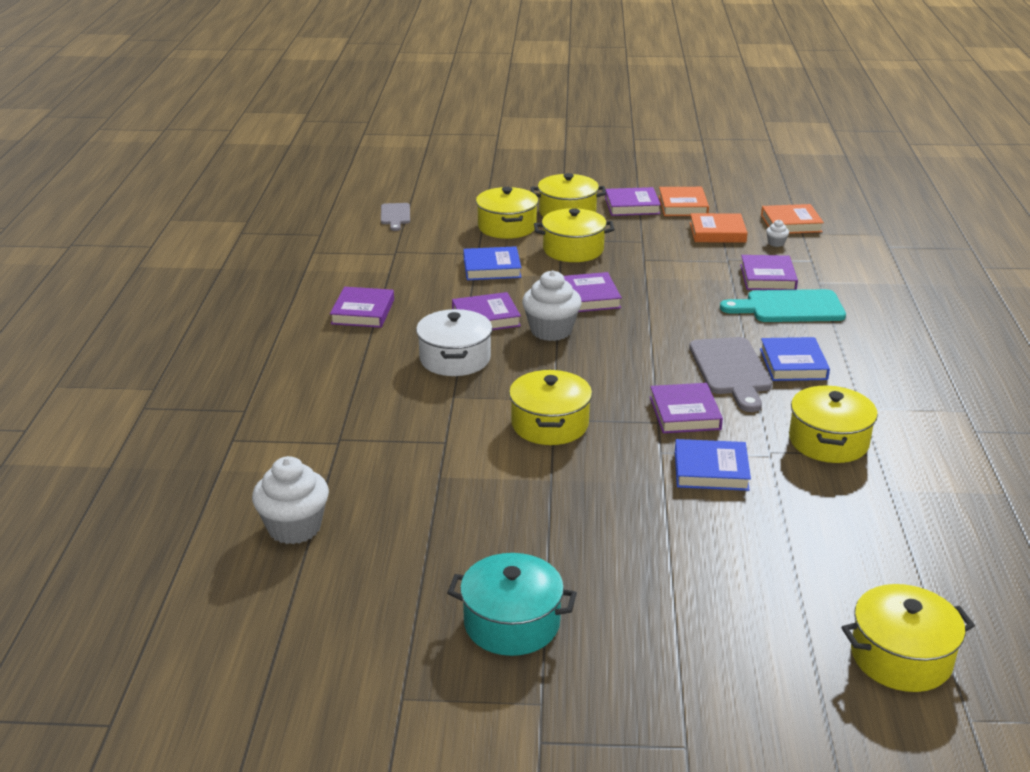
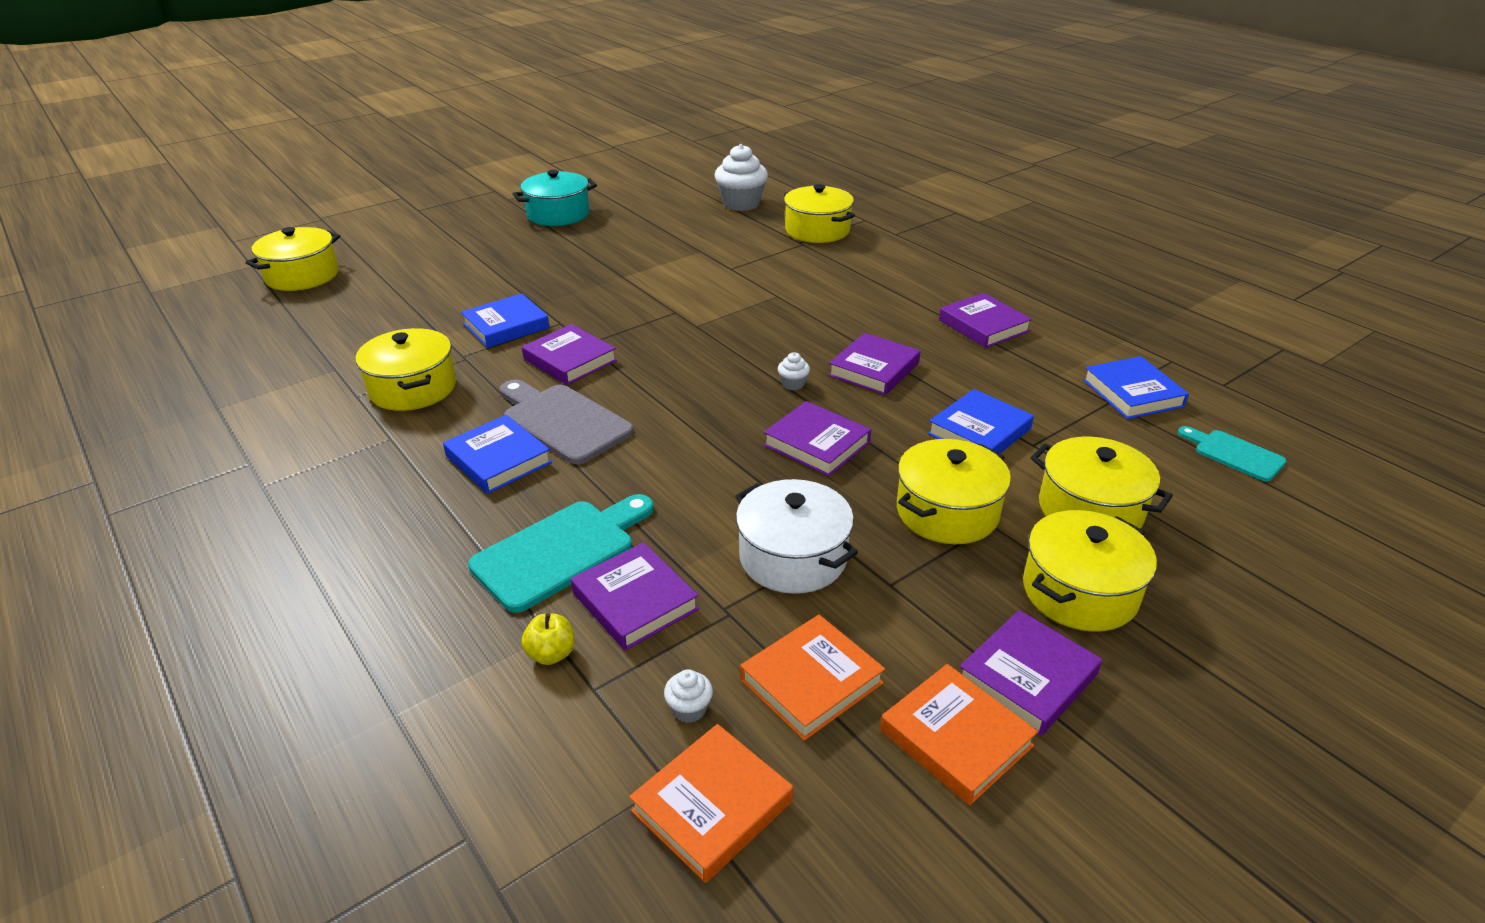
camera: 140 degrees right, 5 degrees up
grey cutting board [381,203,410,231] -> turquoise cutting board [1178,426,1286,482]
white pot [416,309,493,376] -> white pot moved to [735,479,858,594]
yellow pot [509,370,592,445] -> yellow pot moved to [784,184,855,243]
white cupcake [522,270,582,341] -> white cupcake [778,352,810,390], size x0.44
none -> yellow apple [521,613,575,665]
none -> blue book [1083,356,1189,419]

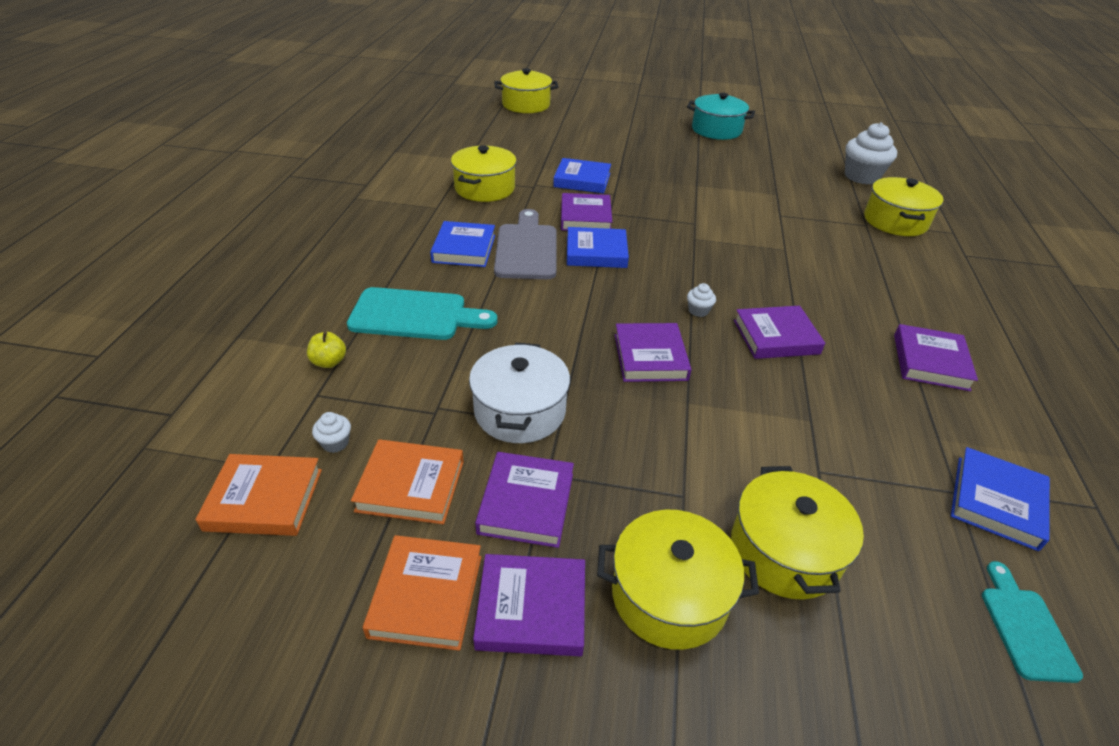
camera: 45 degrees right, 5 degrees up
purple book [571,542,699,650] -> purple book moved to [475,452,574,548]
yellow pot [897,439,1011,544] -> none
blue book [928,389,1034,453] -> blue book moved to [567,227,629,268]

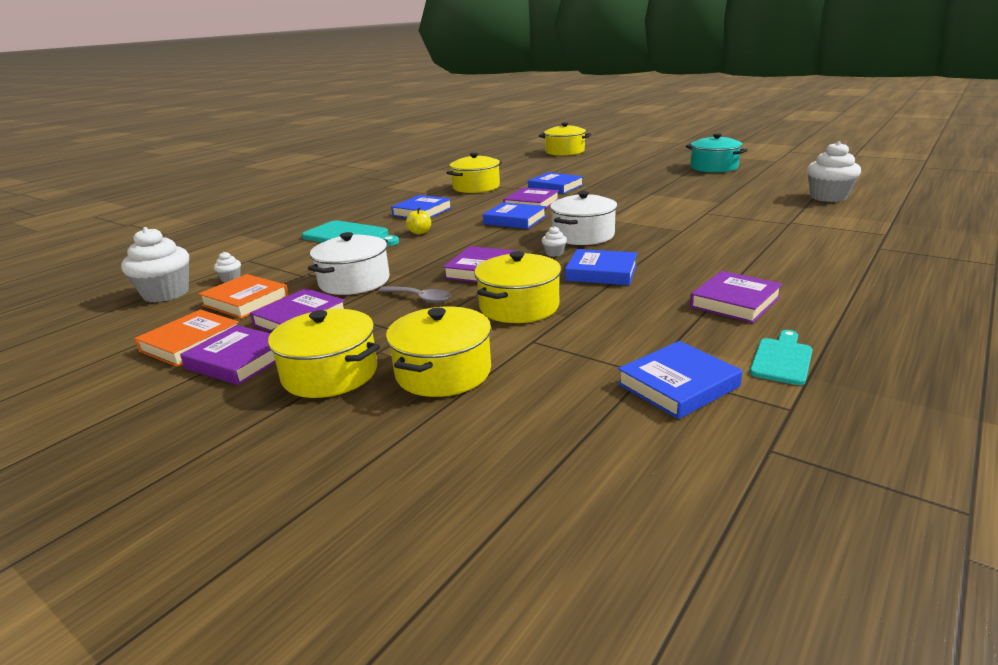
camera: 30 degrees right, 15 degrees down
orange book [195,454,322,536] -> white cupcake [121,227,189,302]
yellow apple [307,332,346,368] -> yellow apple moved to [406,207,431,234]
grey cutting board [494,209,557,279] -> none
purple book [734,306,825,359] -> blue book [565,249,637,285]
yellow pot [864,177,943,236] -> yellow pot moved to [474,251,561,323]
turquoise cutting board [982,561,1083,683] -> turquoise cutting board moved to [750,330,813,385]
none -> grey spoon [378,286,451,303]
none -> white pot [550,191,617,245]

